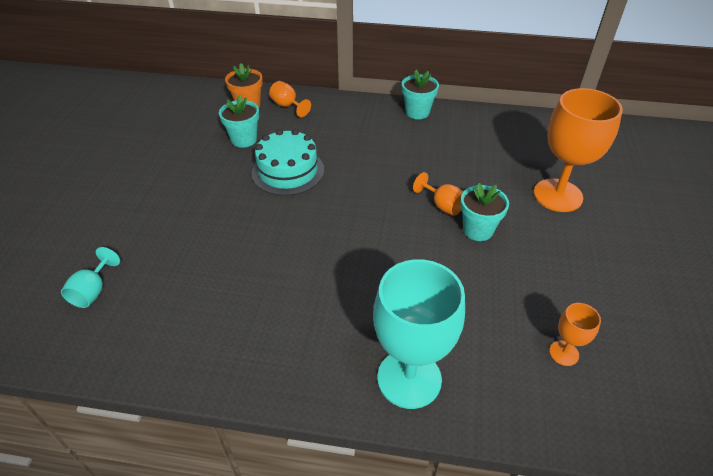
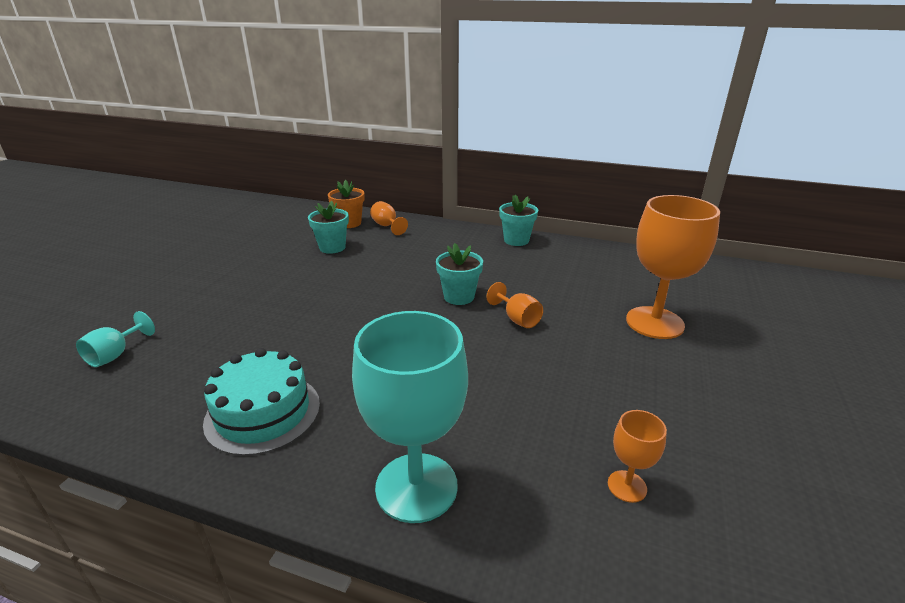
camera: 10 degrees right, 15 degrees down
turquoise cake [252,129,324,196] -> turquoise cake moved to [203,348,320,456]
turquoise flower pot [460,183,509,241] -> turquoise flower pot moved to [436,243,483,305]

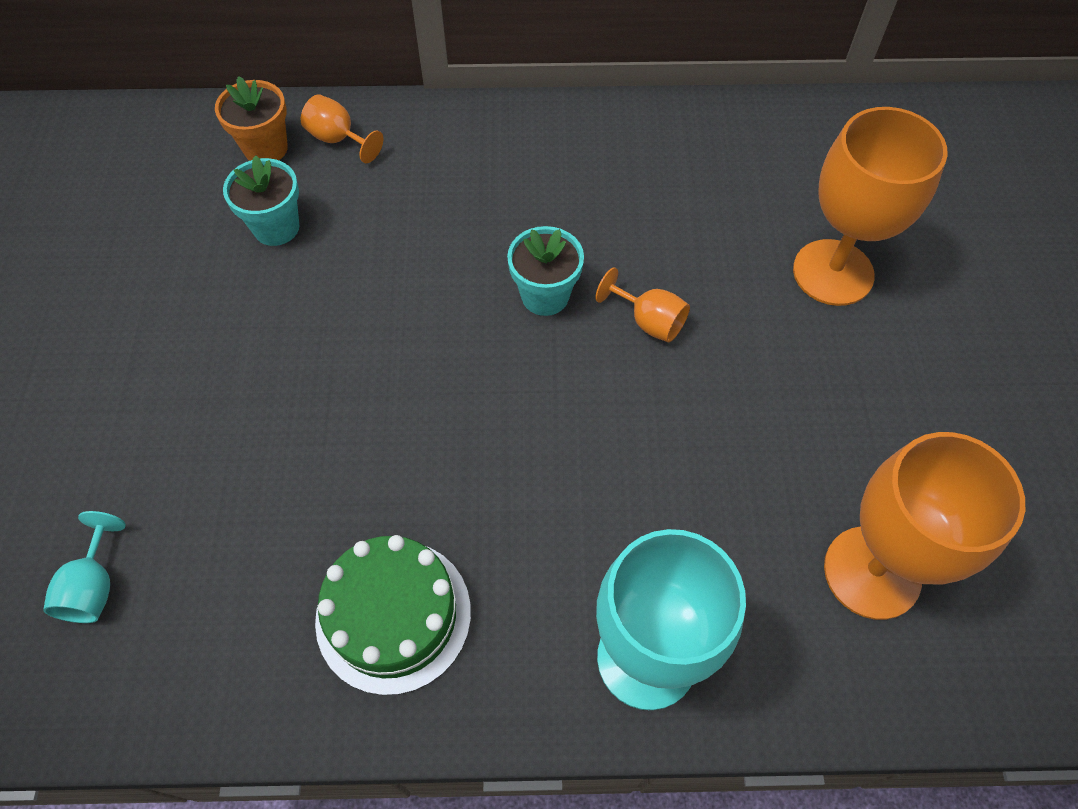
camera: 20 degrees left, 30 degrees up
turquoise cake [203,348,320,456] -> green cake [315,535,471,695]
turquoise flower pot [499,195,538,246] -> none
orange goblet [608,410,667,503] -> orange goblet [824,432,1025,620], size x2.16

